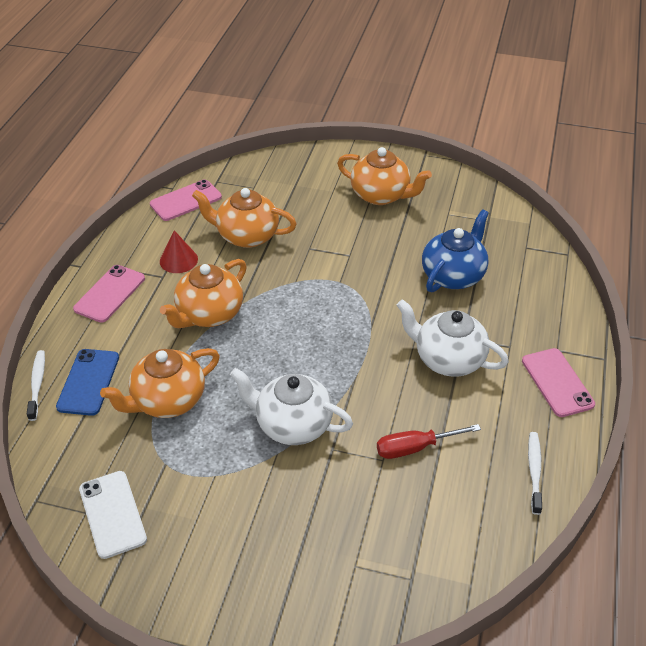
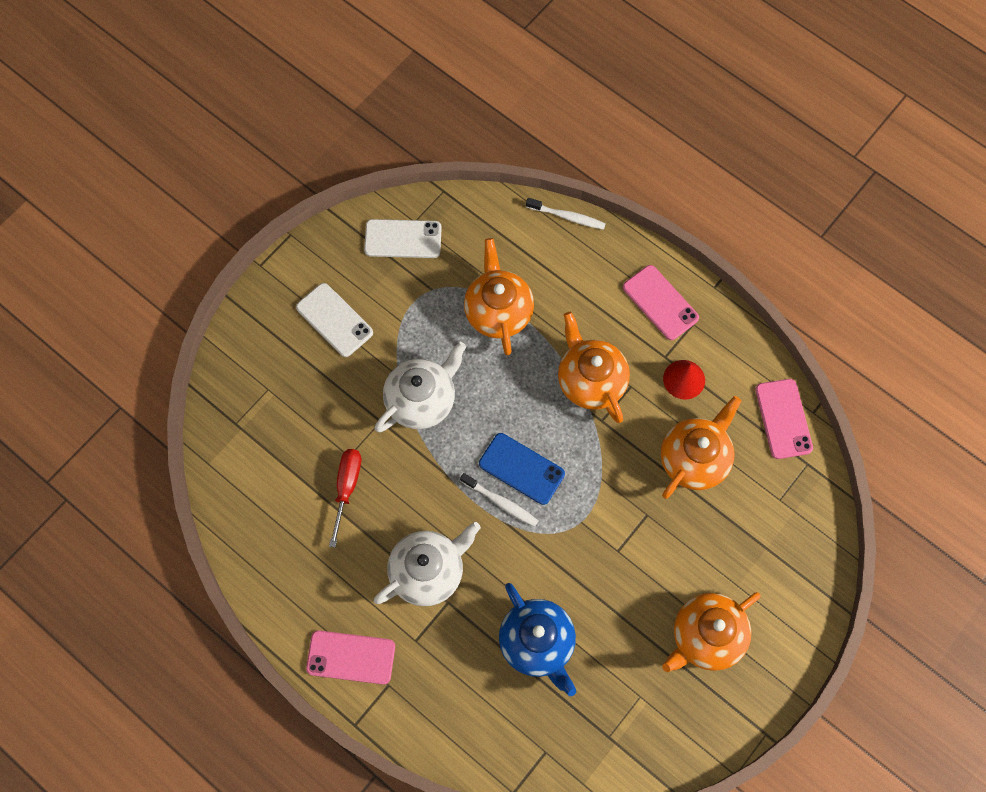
camera: 115 degrees right, 25 degrees up
blue phone [56,349,119,416] -> blue phone moved to [479,433,565,505]
white toothbrush [528,432,542,515] -> white toothbrush moved to [460,473,539,527]
none -> white phone [296,283,373,357]

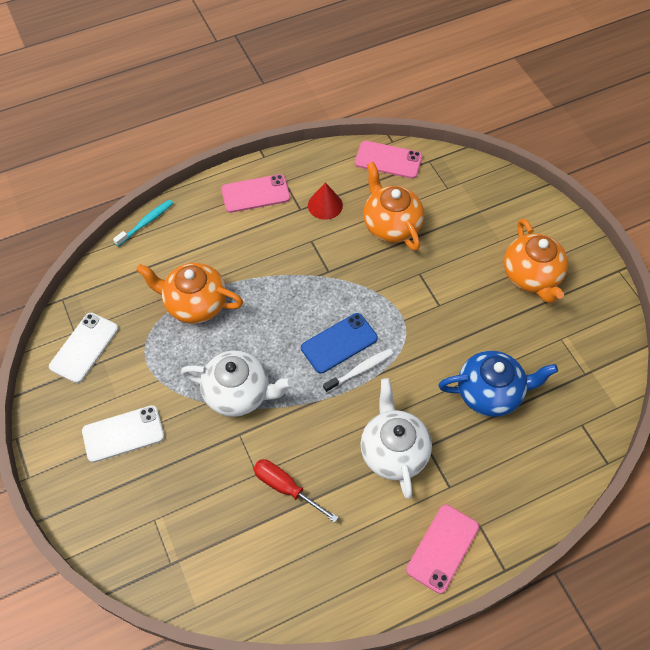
camera: 65 degrees left, 10 degrees down
white teapot [375,342,466,433] -> white teapot turned 120 degrees clockwise [181,350,293,417]
white toothbrush [526,198,606,230] -> turquoise toothbrush [113,199,173,247]
orange teapot [558,312,630,423] -> none

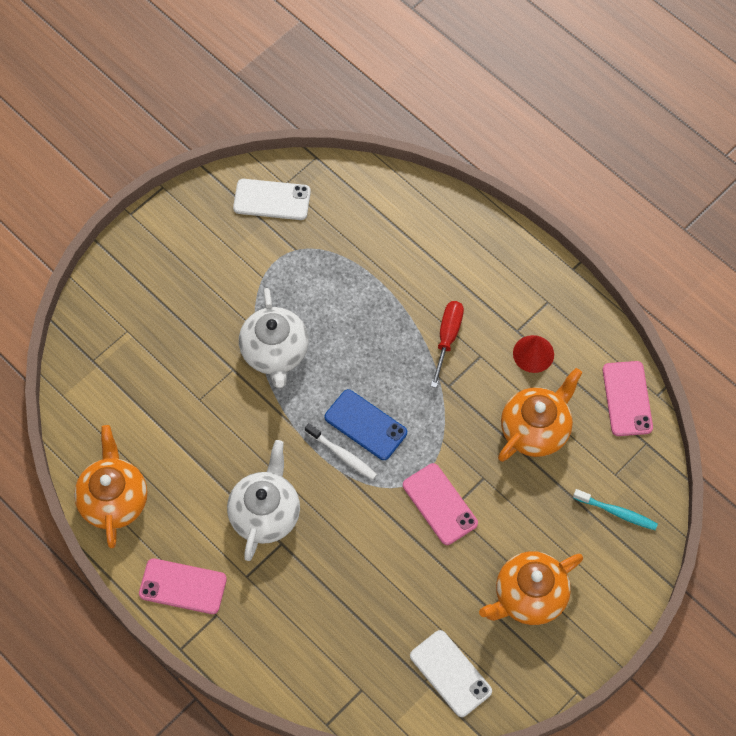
camera: 70 degrees right, 5 degrees up
white phone [82,405,164,462] -> white phone moved to [410,630,492,717]
turquoise toothbrush [113,199,173,247] -> turquoise toothbrush moved to [573,489,658,530]
orange teapot [136,263,243,324] -> orange teapot moved to [74,425,147,548]
pink phone [221,174,290,213] -> pink phone moved to [403,463,478,545]
red screwdriver [253,459,339,522] -> red screwdriver moved to [431,301,464,388]
white teapot [360,378,432,499] -> white teapot turned 45 degrees counterclockwise [227,440,300,561]
blue teapot [438,351,558,417] -> none

